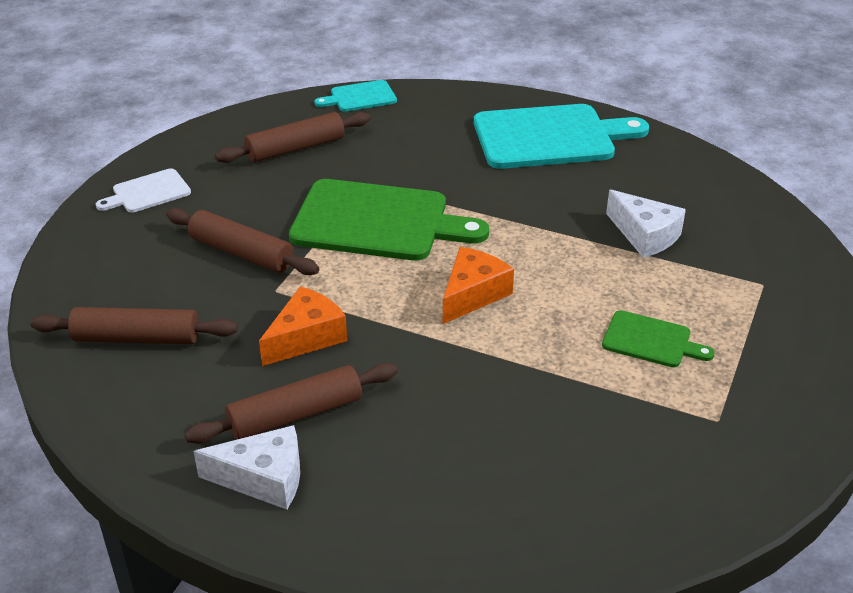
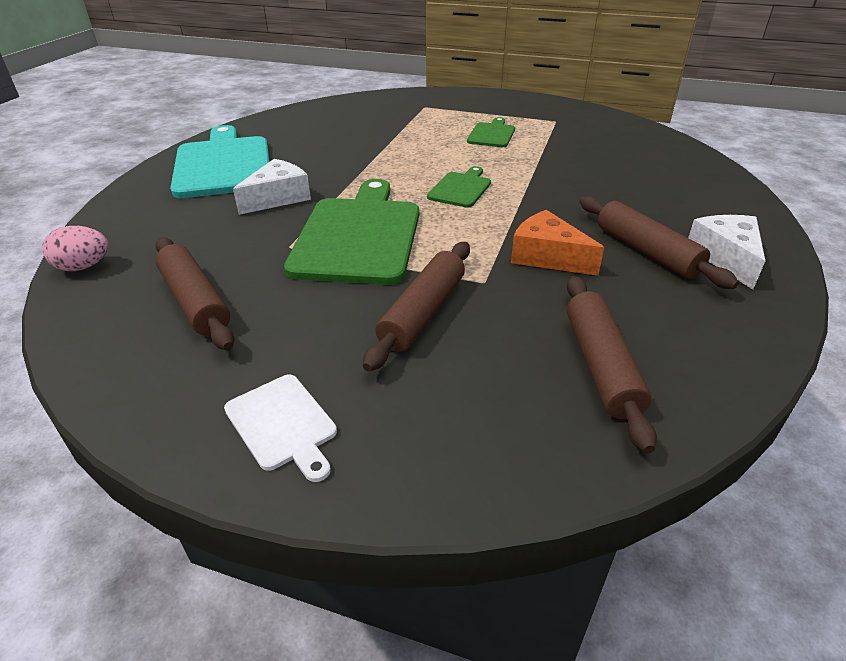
camera: 95 degrees left, 0 degrees up
turquoise cutting board [314,80,397,112] -> pink egg [42,226,108,271]
orange cheese [443,247,514,324] -> green cutting board [427,166,491,208]
white cheese [606,190,686,258] -> white cheese moved to [233,159,311,215]

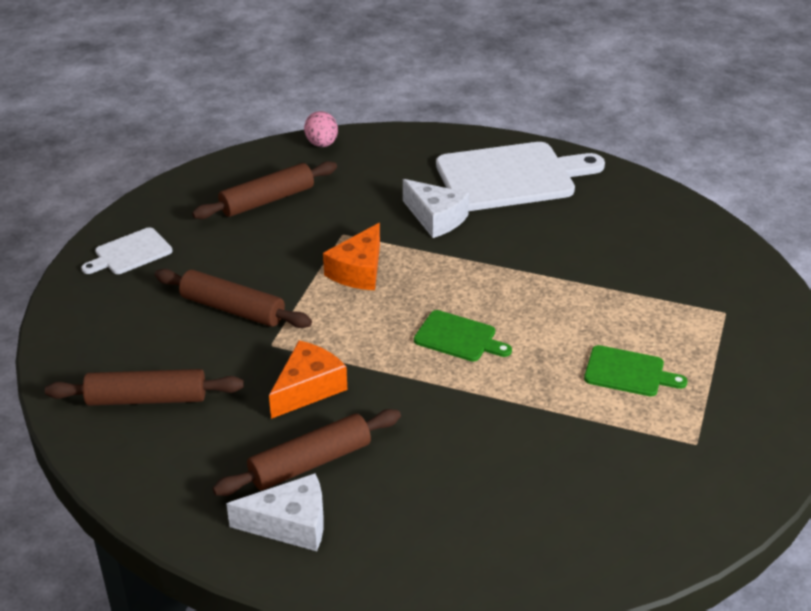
camera: 90 degrees right, 0 degrees up
turquoise cutting board [170,125,269,198] -> white cutting board [436,142,605,211]
green cutting board [284,179,419,285] -> orange cheese [323,223,380,290]

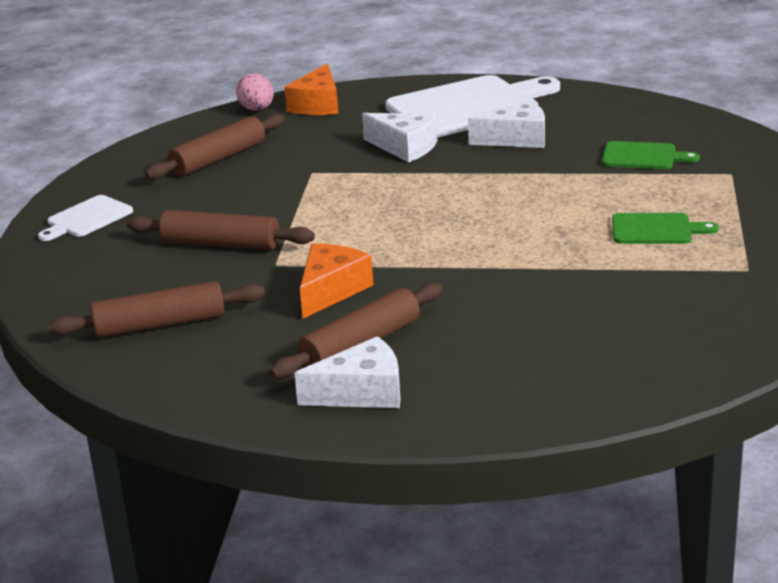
camera: 10 degrees left, 10 degrees down
orange cheese [323,223,380,290] -> orange cheese moved to [284,63,338,115]
green cutting board [414,310,512,362] -> green cutting board moved to [602,141,700,169]
none -> white cheese [468,99,545,148]

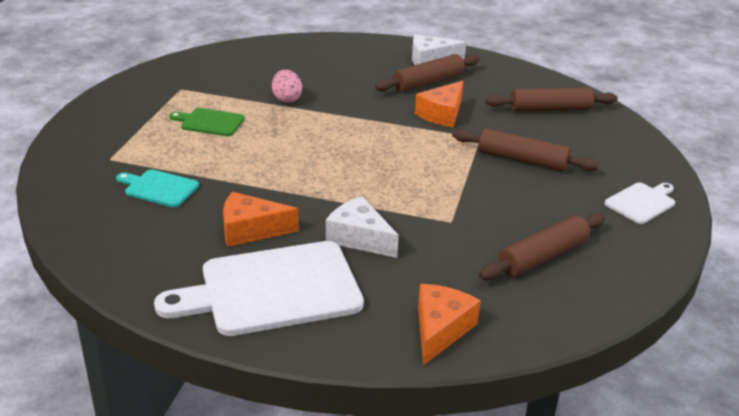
camera: 175 degrees left, 5 degrees up
pink egg [236,74,274,111] -> pink egg moved to [272,70,302,103]
white cheese [468,99,545,148] -> orange cheese [223,192,299,247]
green cutting board [602,141,700,169] -> turquoise cutting board [116,169,199,207]

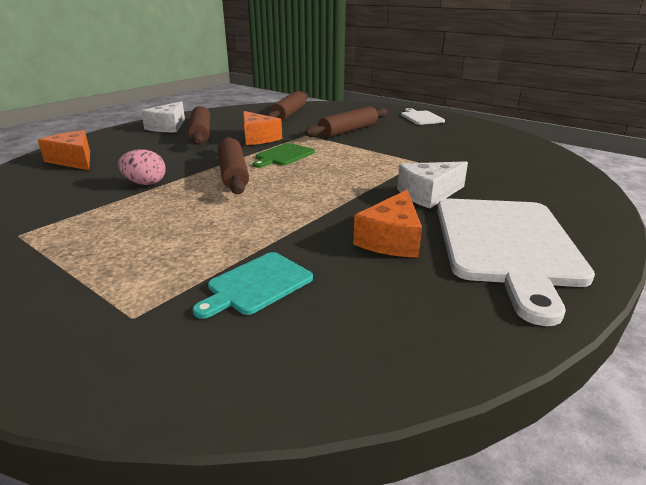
camera: 65 degrees left, 5 degrees down
green cutting board [169,108,245,136] -> green cutting board moved to [253,143,315,168]
orange cheese [418,284,481,365] -> orange cheese moved to [38,130,90,170]
brown rolling pin [479,213,606,280] -> brown rolling pin moved to [218,137,249,194]

